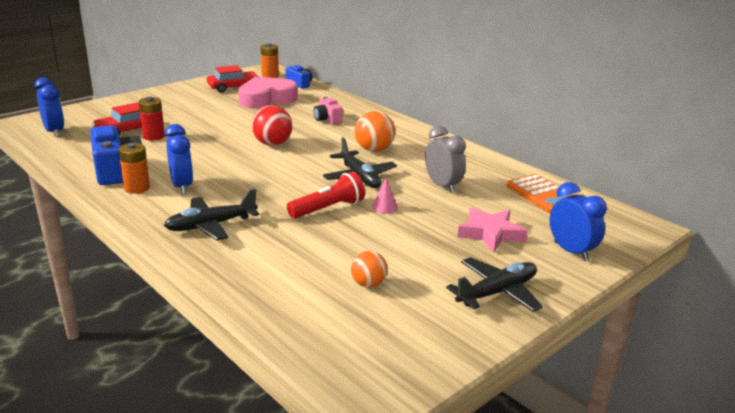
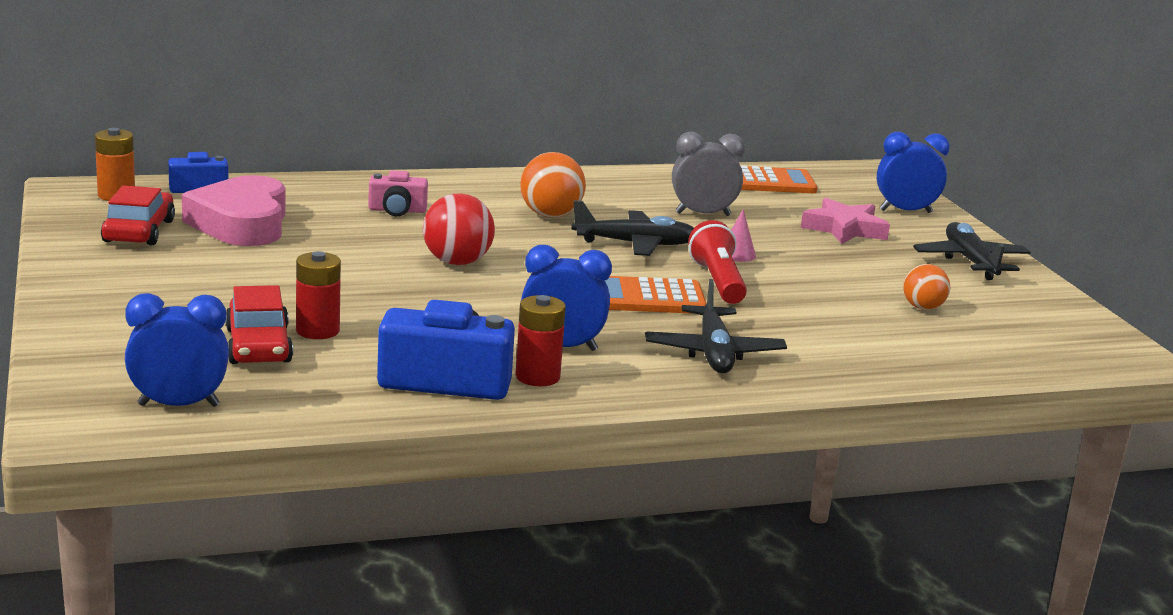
camera: 65 degrees left, 5 degrees down
orange battery [118,143,150,194] -> red battery [515,295,566,386]
none -> orange calculator [605,276,707,314]

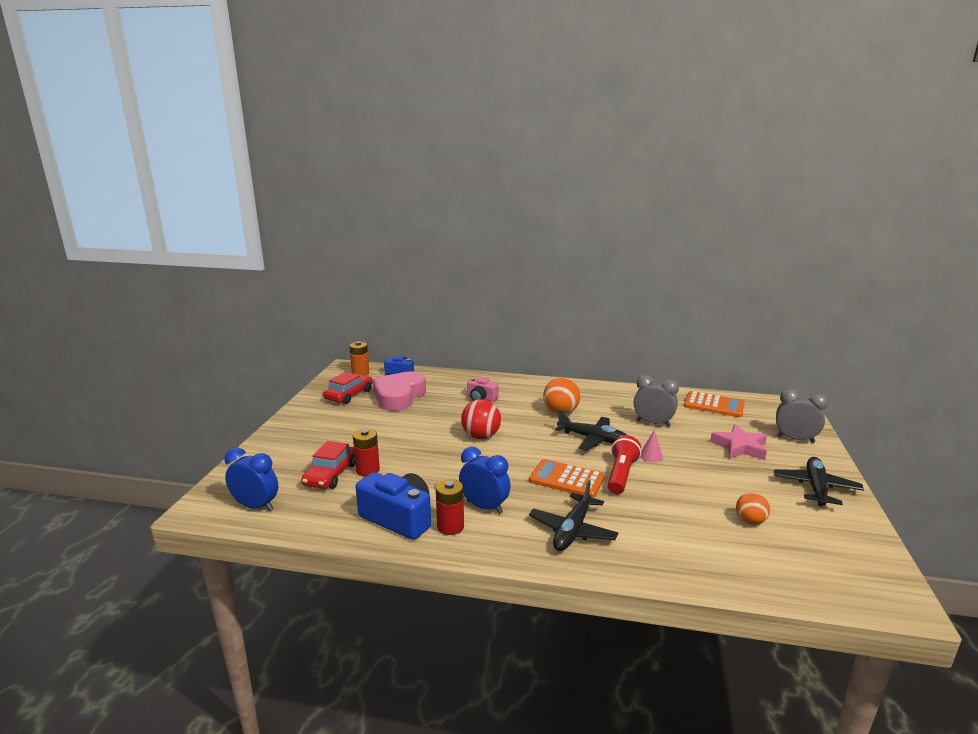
camera: 30 degrees right, 0 degrees up
blue clock [877,132,950,213] -> grey clock [776,389,828,443]

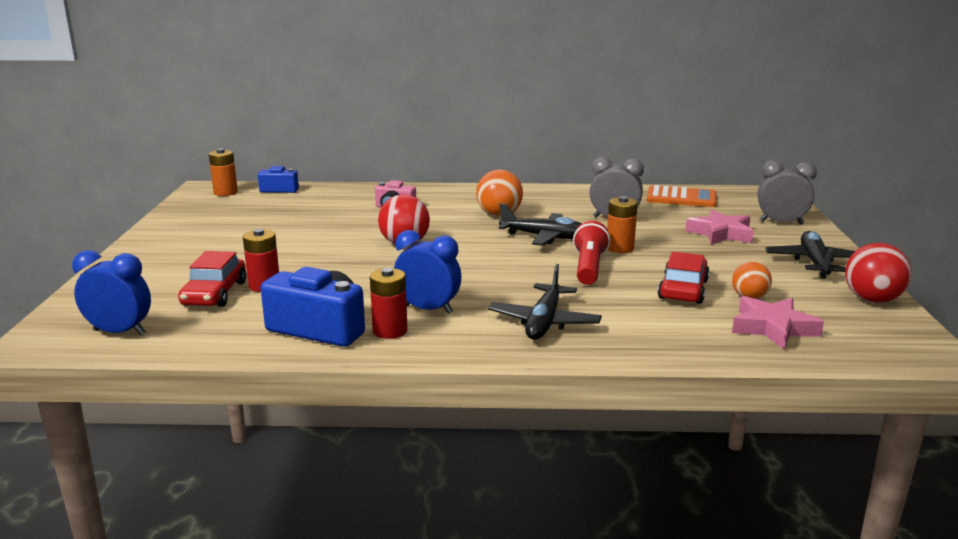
camera: 10 degrees left, 0 degrees up
red car [323,372,373,404] -> red car moved to [658,252,710,304]
pink heart [373,371,426,411] -> none
orange calculator [529,459,605,498] -> none
pink cone [640,430,663,462] -> orange battery [607,196,638,253]
none -> pink star [732,296,824,349]
none -> red ball [845,243,912,303]

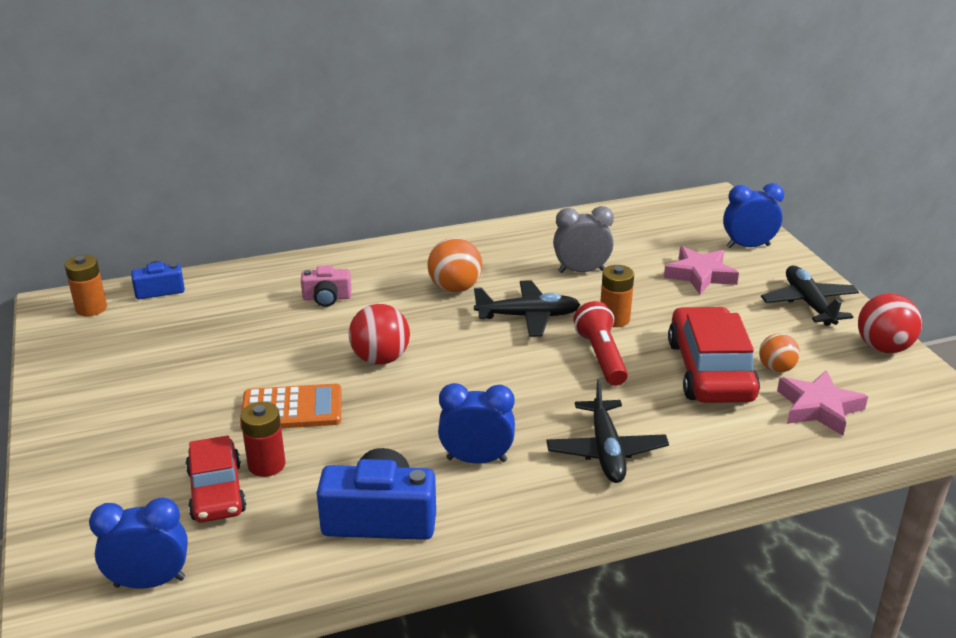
camera: 20 degrees left, 10 degrees up
red battery [370,268,408,339] -> none
orange calculator [647,185,717,207] -> orange calculator moved to [240,384,341,430]
red car [658,252,710,304] -> red car [668,306,760,403], size x1.53
grey clock [758,160,817,224] -> blue clock [723,183,784,248]

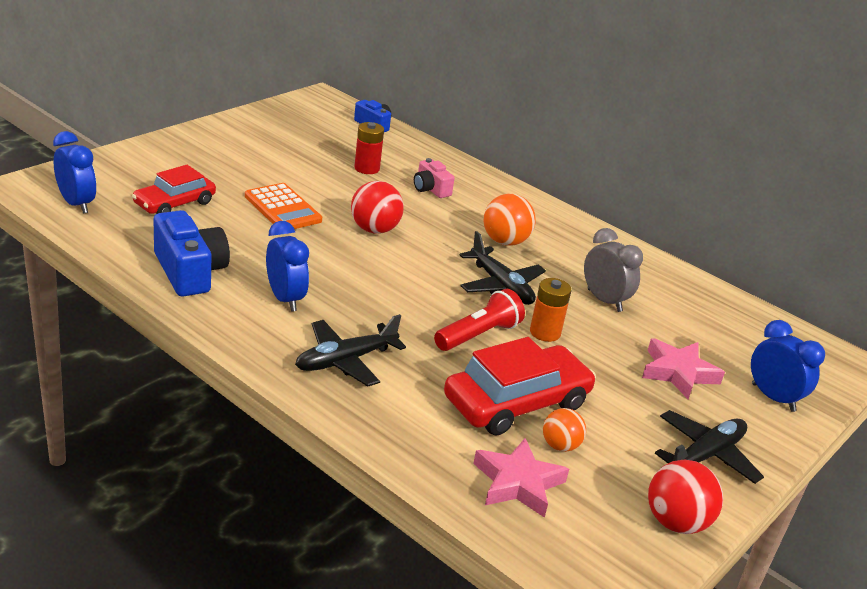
camera: 55 degrees right, 0 degrees up
orange battery [65,255,107,316] -> none
red battery [240,402,285,477] -> red battery moved to [354,122,384,174]

